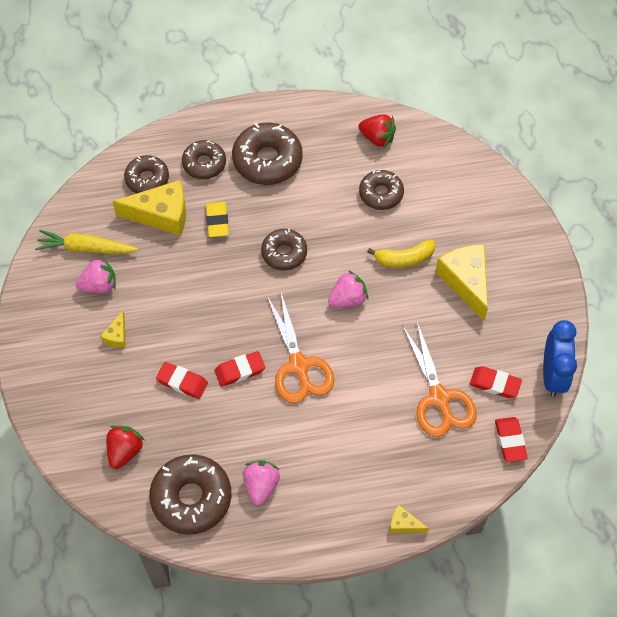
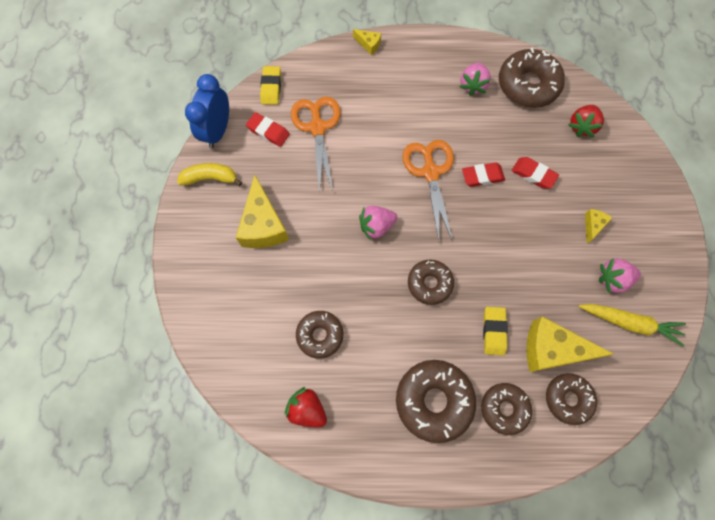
camera: 170 degrees left, 10 degrees up
yellow banana [367,240,435,268] -> yellow banana moved to [177,163,242,186]
red eraser [495,417,528,462] -> yellow eraser [260,66,281,105]

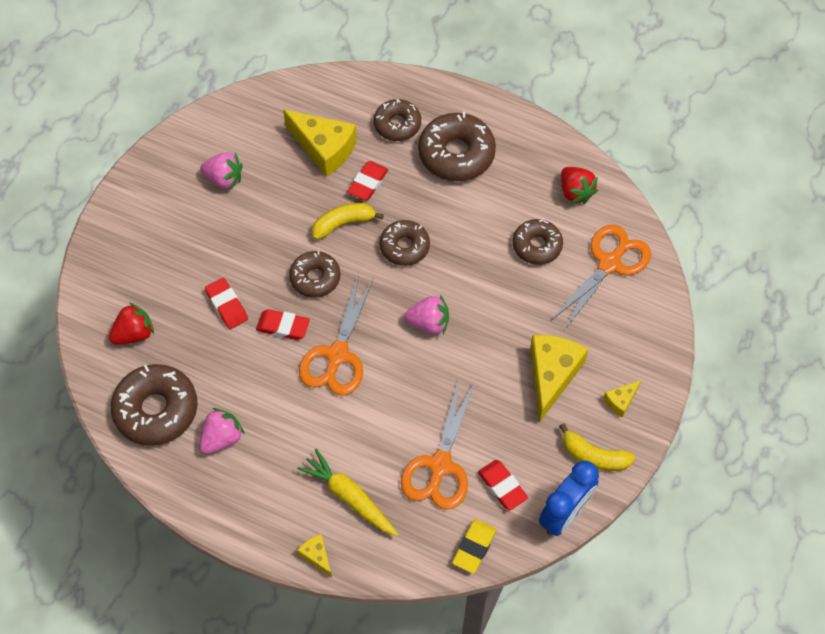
camera: 155 degrees left, 10 degrees down
yellow eraser [483,307,508,356] -> red eraser [347,161,388,200]
brown donut [546,373,597,425] -> brown donut moved to [289,251,340,298]
yellow carrot [578,304,686,347] -> yellow carrot moved to [297,449,399,536]
yellow cheese [585,209,612,243] -> yellow cheese moved to [604,380,641,417]
none -> yellow banana [312,203,384,240]
none -> orange scissors [551,225,651,330]

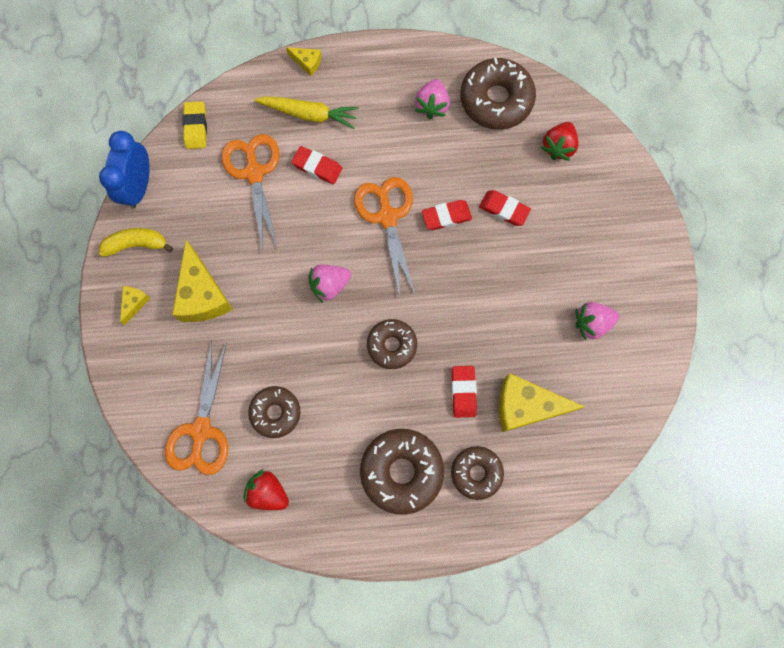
camera: 150 degrees right, 15 degrees up
brown donut [289,251,340,298] -> none
yellow banana [312,203,384,240] -> none
red eraser [478,460,528,510] -> red eraser moved to [292,146,342,184]

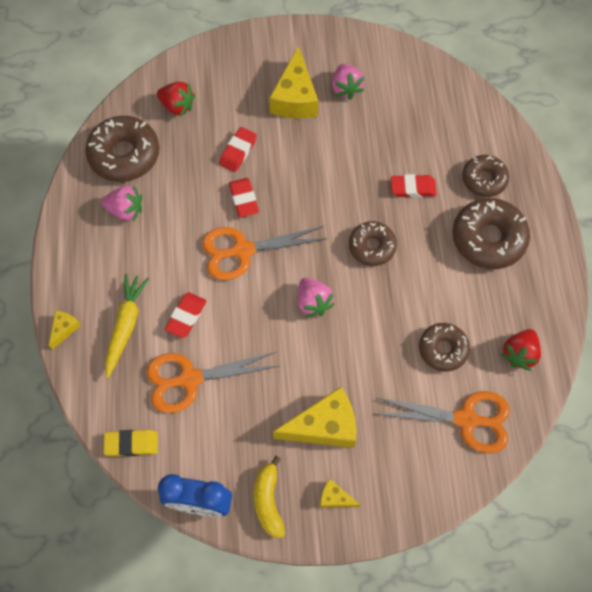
camera: 90 degrees left, 10 degrees down
yellow cheese [499,373,585,432] -> yellow cheese moved to [269,46,318,118]

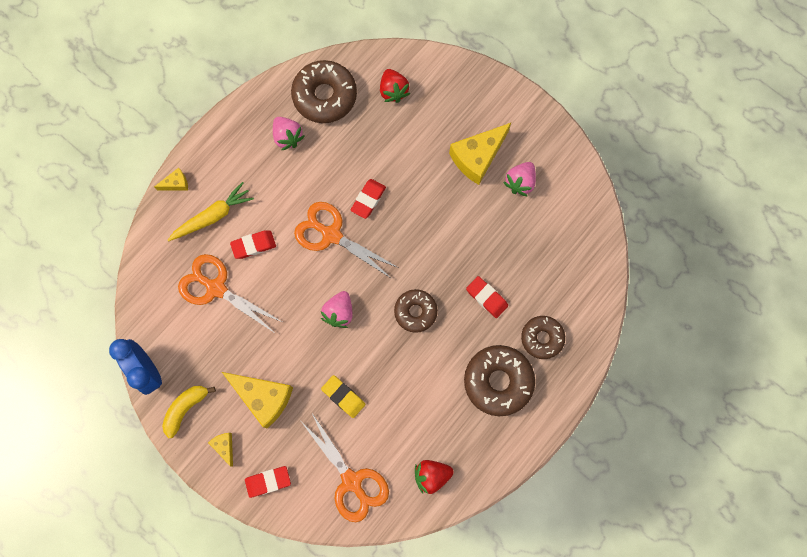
camera: 45 degrees right, 10 degrees up
yellow eraser [104,430,158,457] -> yellow eraser moved to [321,375,365,418]
red eraser [219,127,257,172] -> red eraser moved to [245,466,291,498]
brown donut [419,323,470,372] -> none

